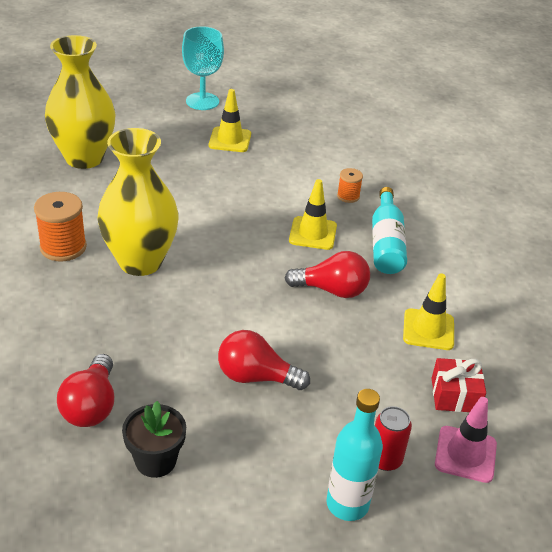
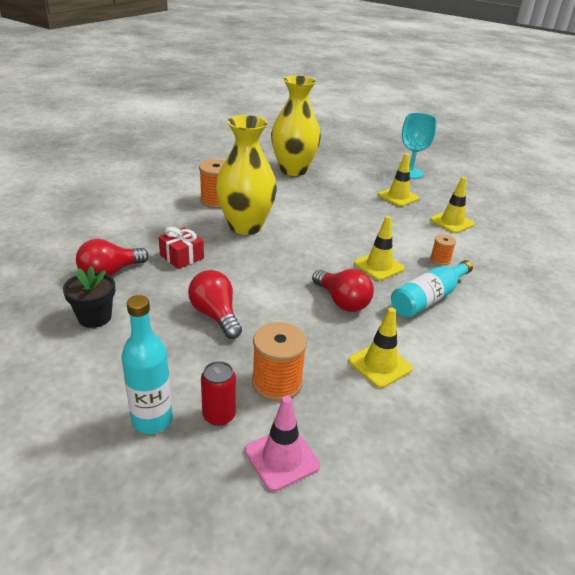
camera: 45 degrees right, 5 degrees down
red gift [432,358,486,412] -> red gift moved to [158,227,204,269]
none -> orange spool [252,322,307,401]
none -> yellow traffic cone [430,177,475,233]

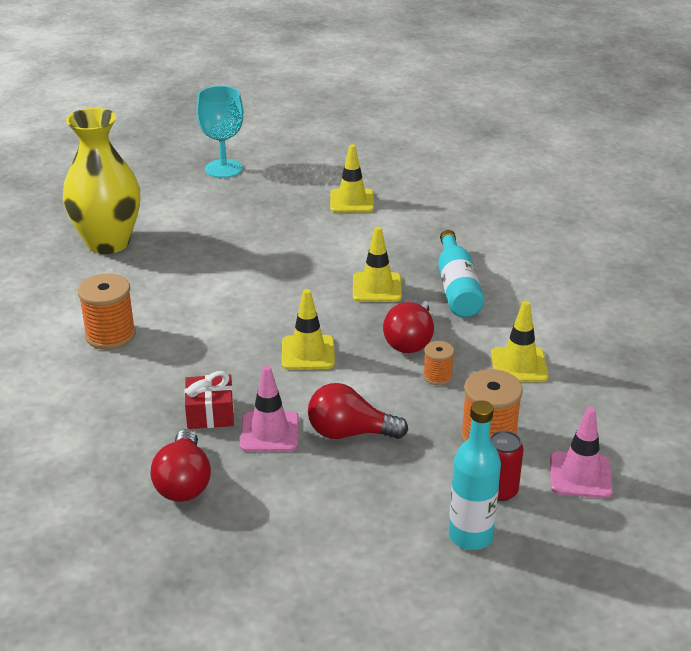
camera: 50 degrees left, 0 degrees up
black flower pot [63,266,115,328] -> none
yellow vase [216,115,277,235] -> none
red light bulb [312,269,374,312] -> red light bulb turned 105 degrees clockwise [383,299,434,353]
yellow traffic cone [378,153,419,207] -> yellow traffic cone moved to [282,289,335,370]
orange spool [430,234,456,265] -> orange spool moved to [423,341,454,385]
none -> pink traffic cone [240,365,299,452]

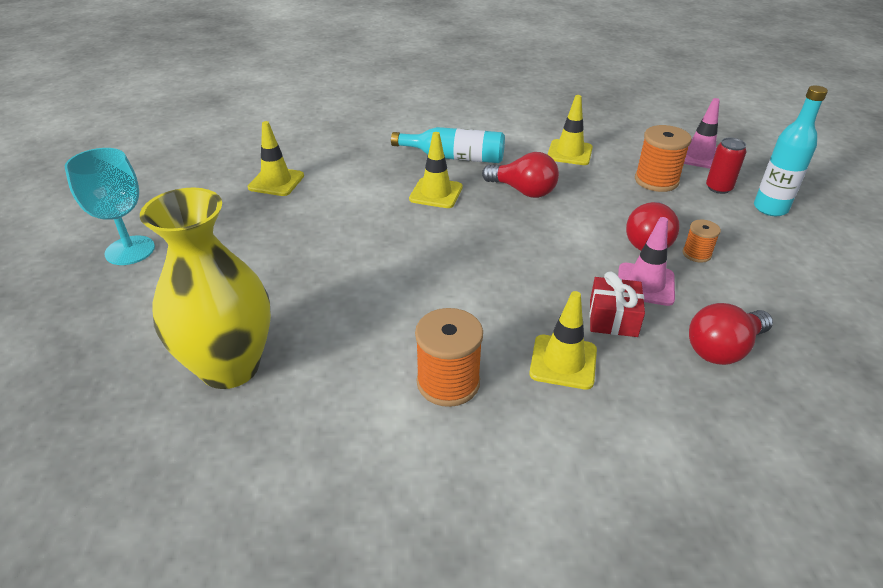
camera: 75 degrees left, 5 degrees up
red light bulb [150,429,211,502] -> red light bulb turned 135 degrees clockwise [689,303,773,365]
yellow traffic cone [282,289,335,370] -> yellow traffic cone moved to [529,291,597,390]
orange spool [423,341,454,385] -> orange spool moved to [683,220,721,263]

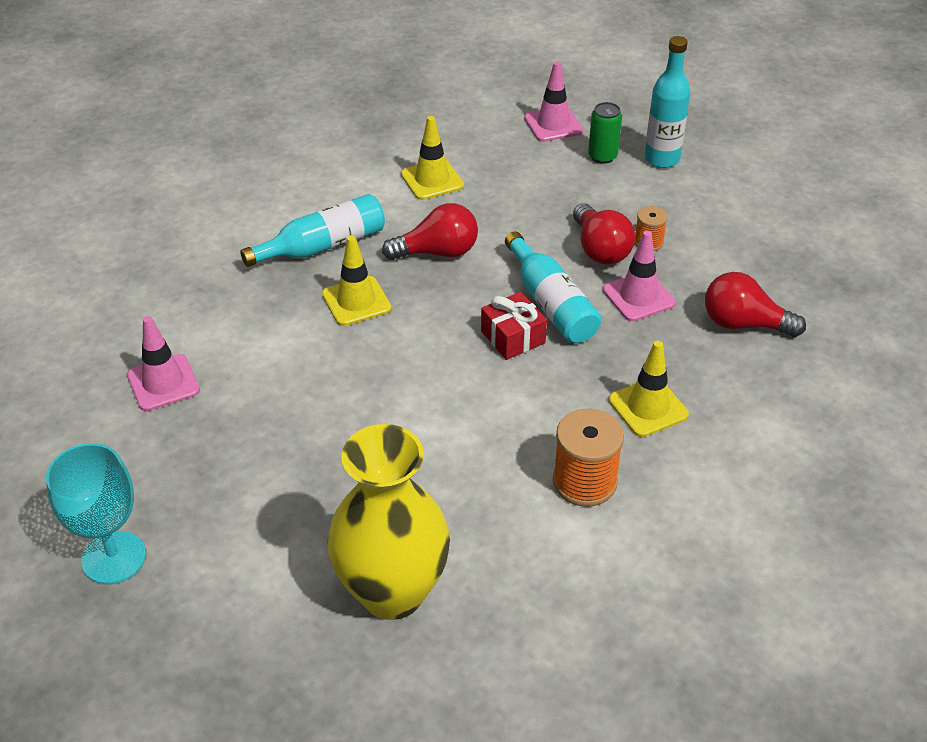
camera: 40 degrees left, 5 degrees up
yellow traffic cone [247,121,304,196] -> pink traffic cone [127,316,200,411]
red gift [589,271,645,337] -> red gift moved to [481,292,547,360]
orange spool [635,125,692,192] -> none
red light bulb [689,303,773,365] -> red light bulb turned 90 degrees clockwise [705,272,806,337]
red can [706,138,746,194] -> green can [588,102,622,164]
none -> turquoise bottle [505,231,601,343]

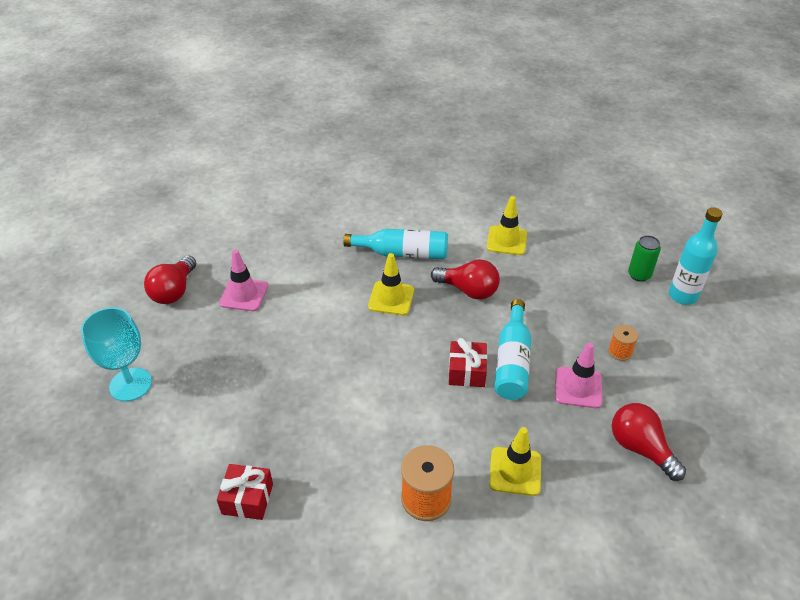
camera: 35 degrees right, 0 degrees up
yellow vase [327,424,450,620] -> red gift [217,464,273,520]
pink traffic cone [524,61,583,142] -> none
red light bulb [573,203,635,265] -> red light bulb moved to [144,256,196,304]

